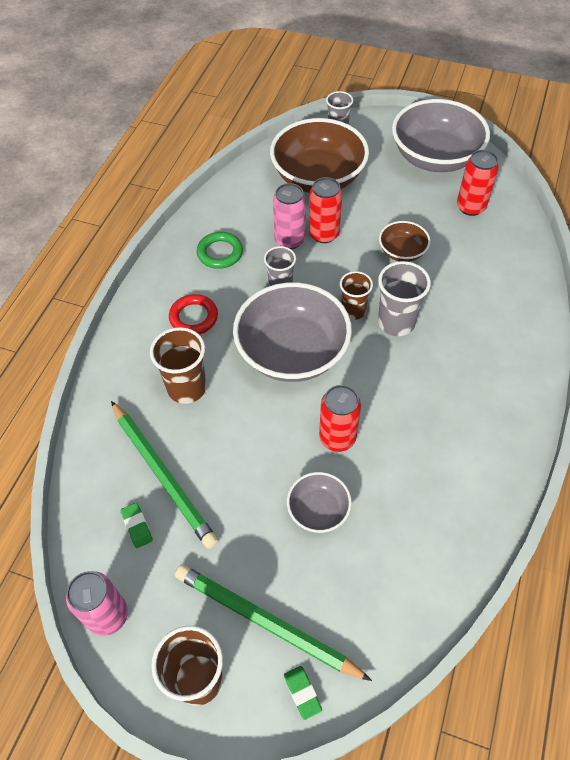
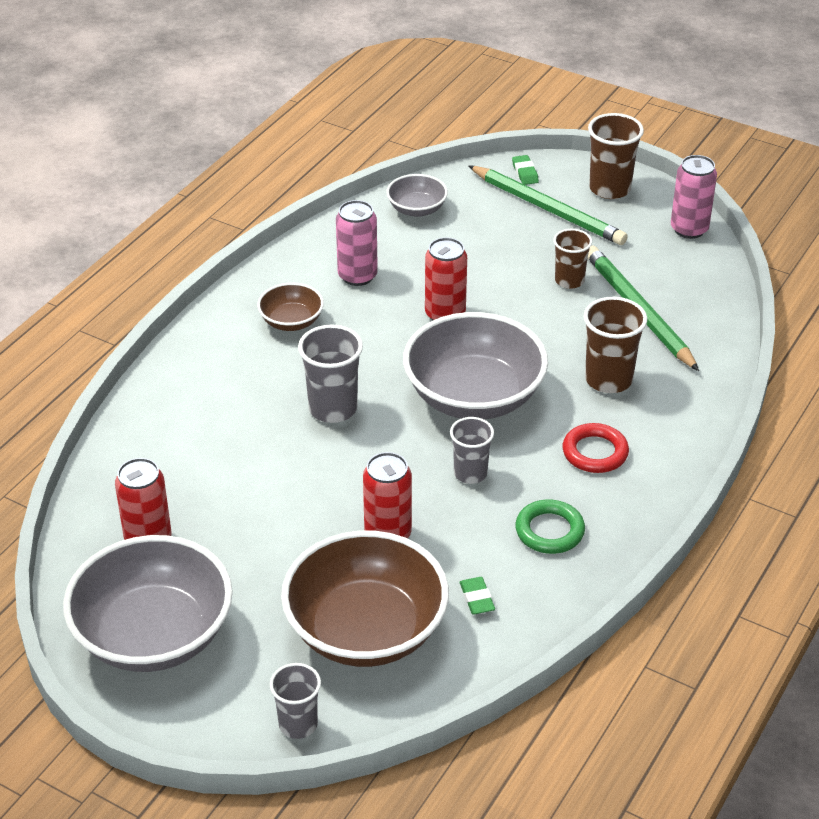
camera: 170 degrees left, 15 degrees down
green eraser [121,503,153,548] -> green eraser moved to [460,577,495,615]
pink can [273,183,306,249] -> pink can moved to [336,200,378,286]
grey bowl [287,472,352,533] -> grey bowl moved to [386,174,448,217]
brown cup [340,271,373,320] -> brown cup moved to [553,229,592,289]
brown bowl [379,221,430,262] -> brown bowl moved to [257,283,324,331]

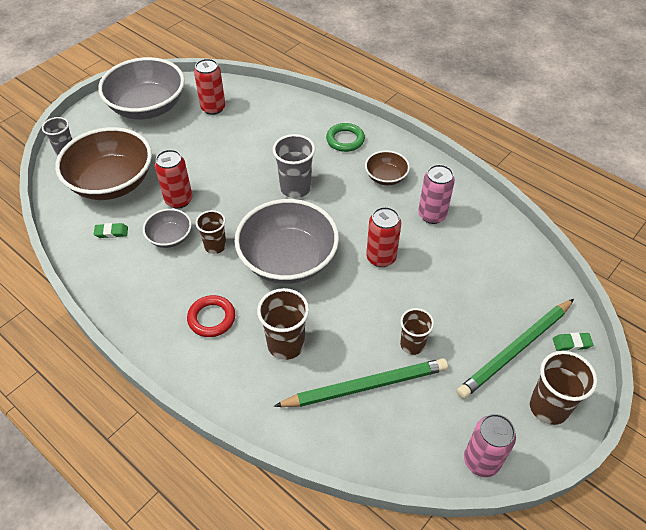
camera: 100 degrees right, 10 degrees up
grey bowl [386,174,448,217] -> grey bowl moved to [143,209,192,248]
grey cup [450,417,494,484] -> brown cup [196,210,226,254]
green ring [515,500,585,554] -> green ring moved to [326,123,365,152]

